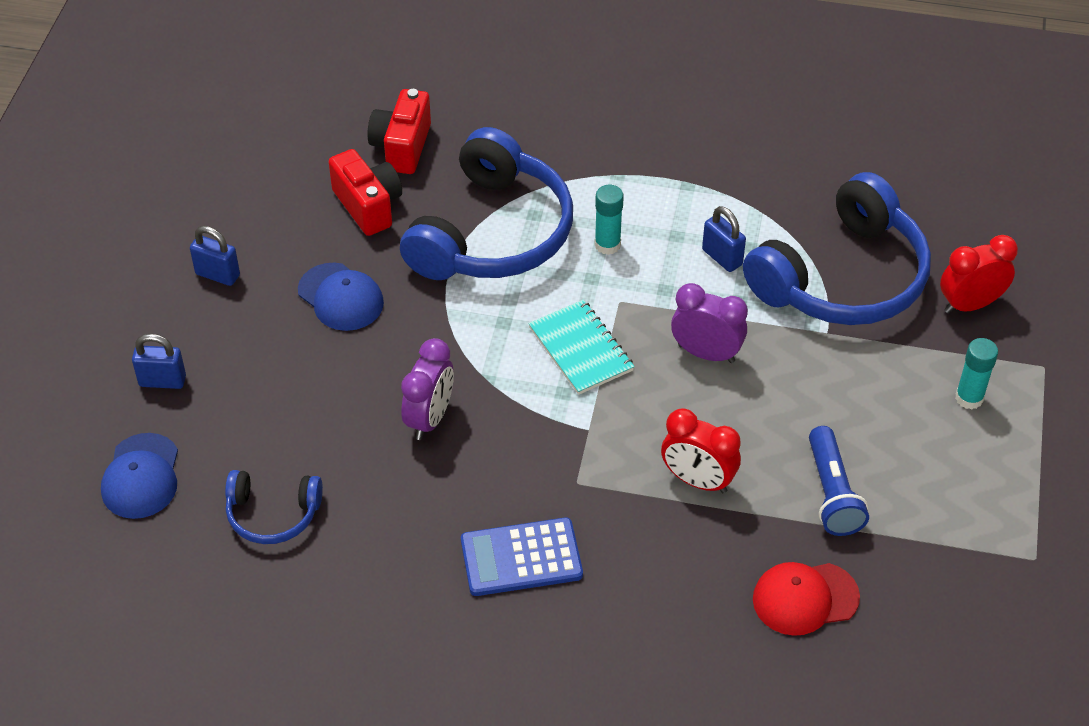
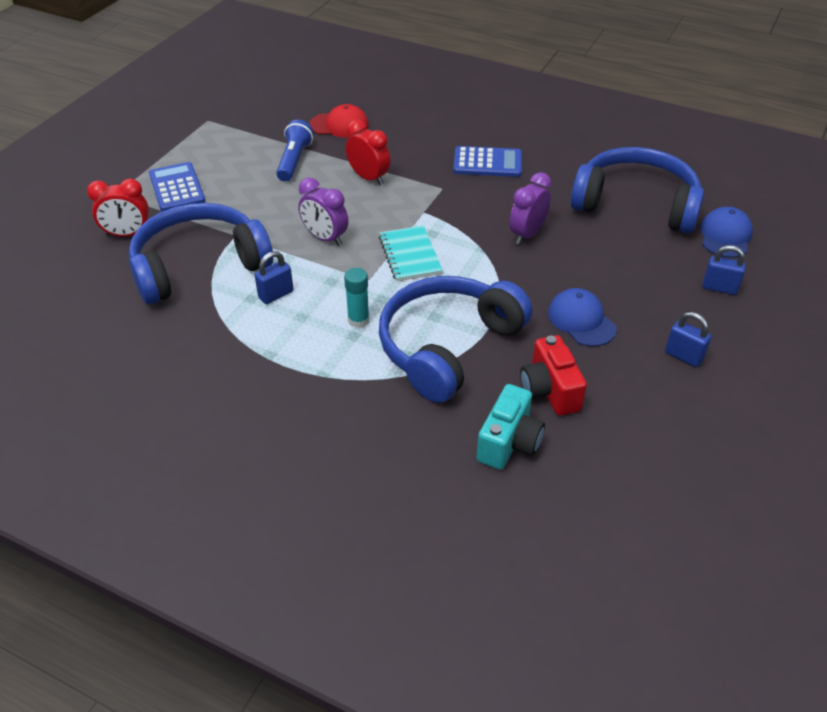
camera: 165 degrees left, 5 degrees down
blue headphones [225,470,323,544] -> blue headphones [570,147,704,234], size x2.04
red camera [368,89,431,174] -> turquoise camera [477,384,545,470]
blue padlock [702,206,746,272] -> blue padlock turned 75 degrees clockwise [255,251,293,304]
turquoise glue stick [955,338,998,410] -> blue calculator [149,162,205,211]

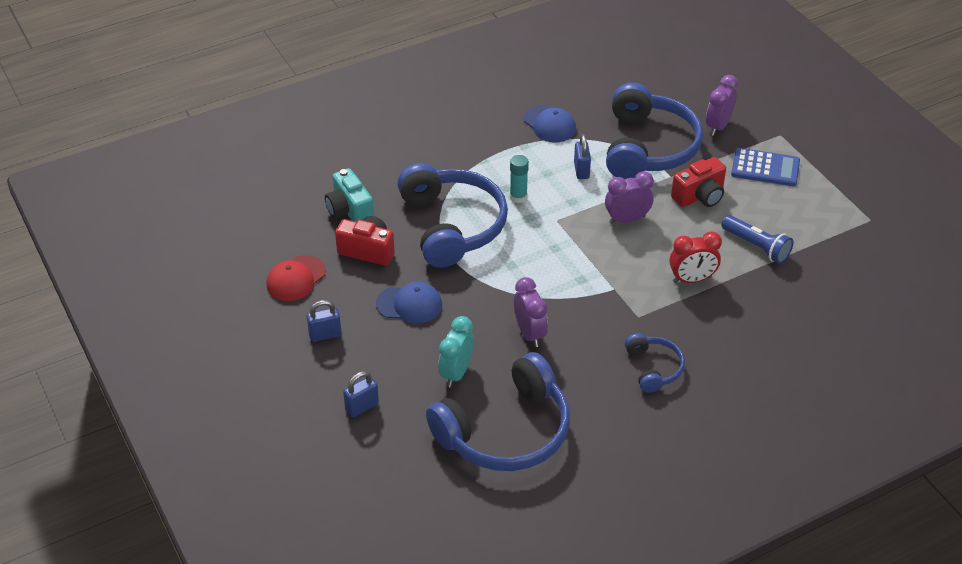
camera: 125 degrees right, 0 degrees up
red clock [87,178,149,237] -> purple clock [706,75,738,136]
red cap [309,104,369,138] -> red cap moved to [266,255,326,301]
turquoise notebook [379,226,443,281] -> none
blue calculator [453,146,522,177] -> blue headphones [625,333,685,393]
blue cap [700,207,753,258] -> blue cap moved to [524,106,576,142]
none -> turquoise clock [438,316,474,387]
none -> red camera [671,157,726,207]

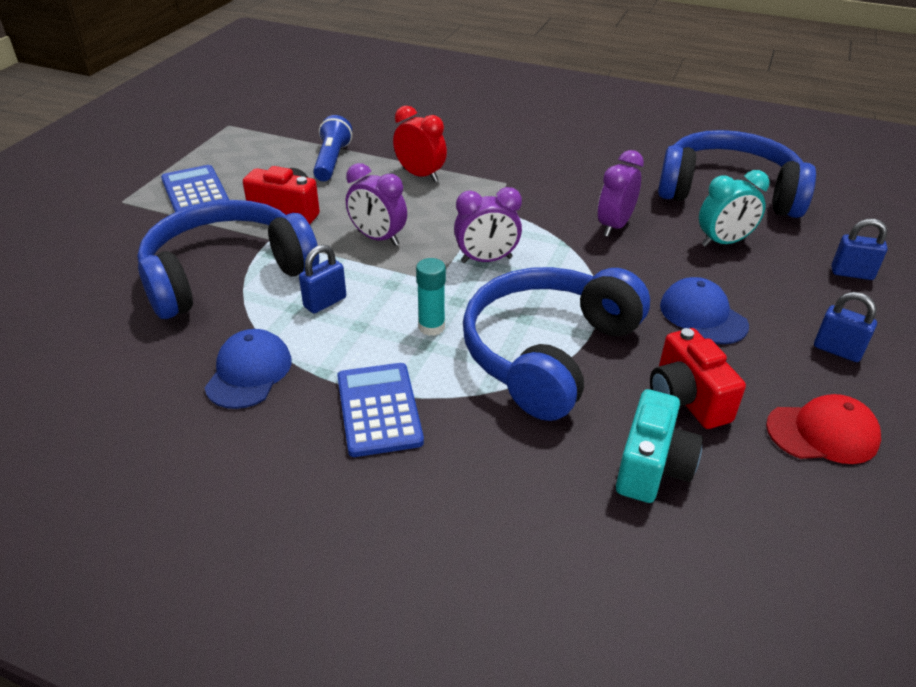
camera: 130 degrees left, 5 degrees down
blue headphones [625,333,685,393] -> none
purple clock [706,75,738,136] -> purple clock moved to [454,187,522,263]
none -> blue calculator [337,363,424,457]

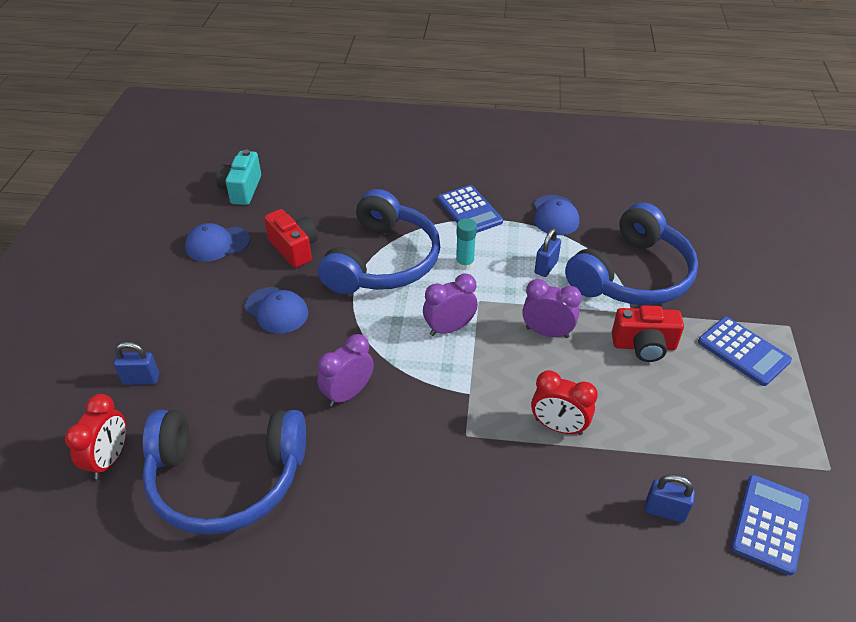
camera: 165 degrees right, 5 degrees up
blue flashlight [313,115,352,181] -> none
purple clock [598,150,644,237] -> purple clock turned 150 degrees counterclockwise [317,334,374,407]
turquoise camera [616,389,703,503] -> turquoise camera moved to [216,150,261,205]
turquoise clock [699,170,770,247] -> none
red cap [766,394,881,464] -> blue cap [185,223,250,262]
blue padlock [814,292,877,362] -> blue padlock moved to [645,474,695,523]
none -> red clock [65,394,126,479]
none -> blue calculator [731,475,809,575]

